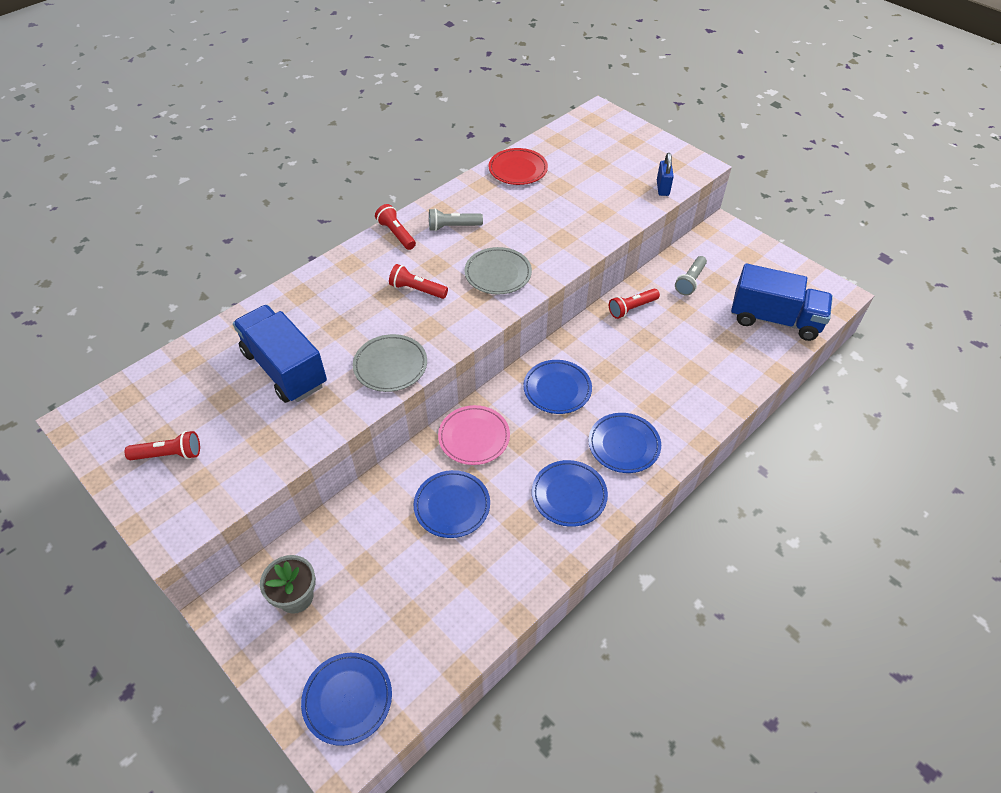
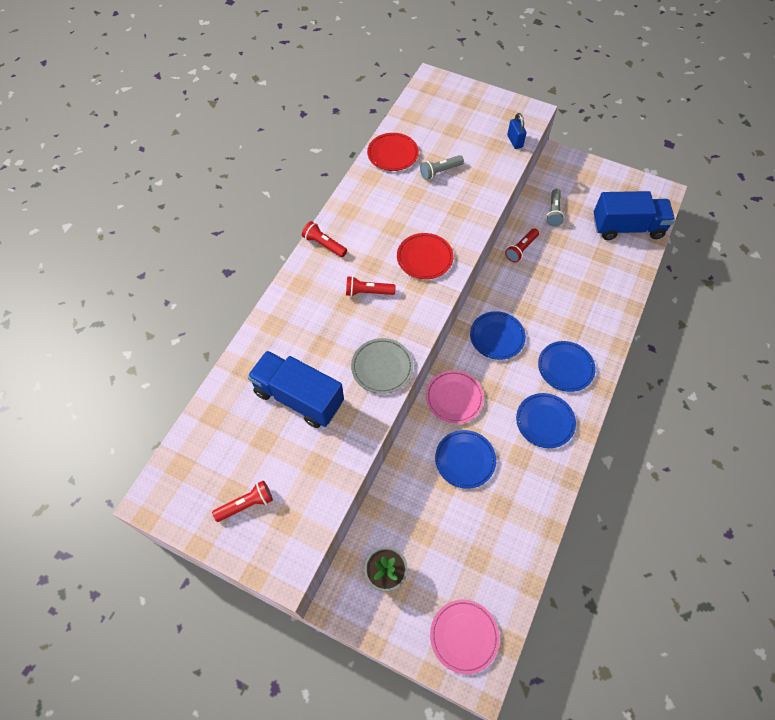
camera: 20 degrees left, 10 degrees up
blue plate [301,653,392,746] -> pink plate [430,599,499,674]
grey flashlight [429,208,483,231] -> grey flashlight moved to [420,155,464,180]
grey plate [464,247,532,294] -> red plate [397,233,453,279]

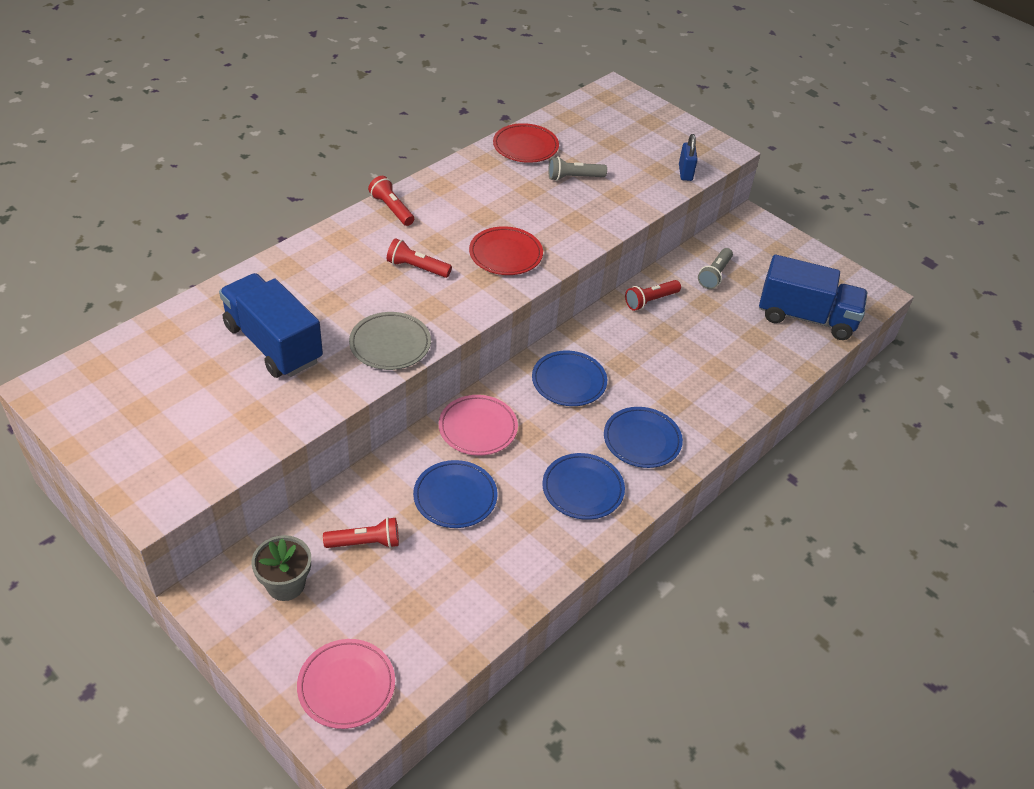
camera: 15 degrees right, 15 degrees down
red flashlight [212,480,273,522] -> red flashlight moved to [323,517,399,548]

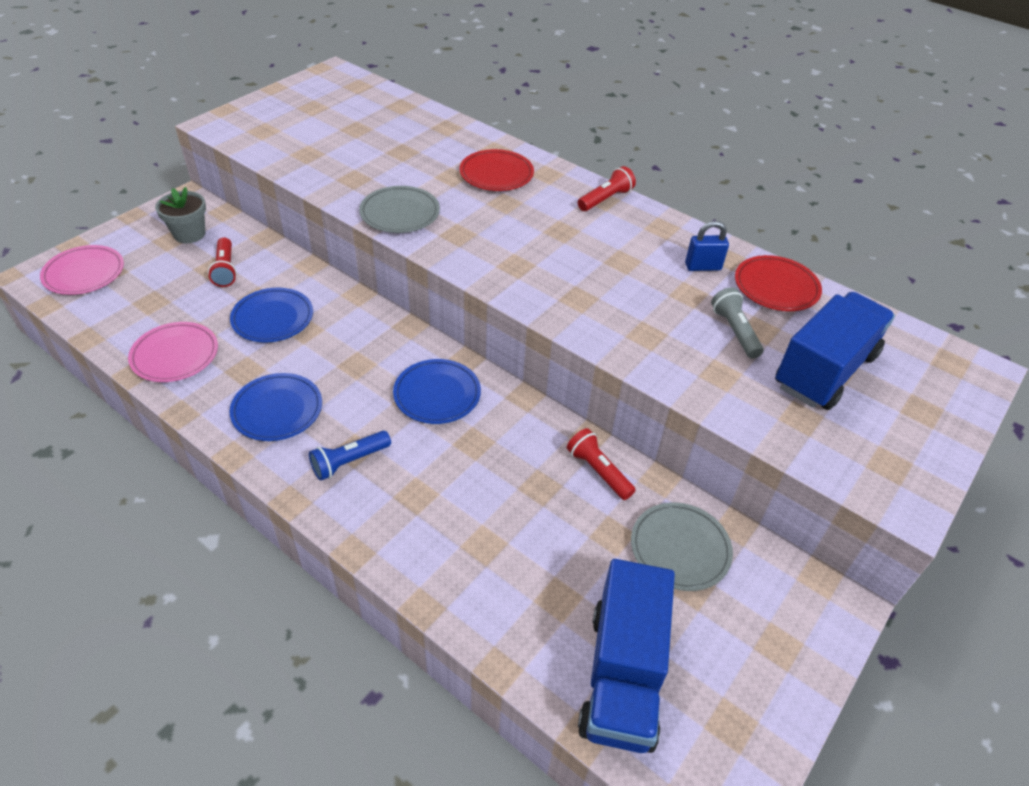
camera: 85 degrees right, 0 degrees up
blue truck [219,273,323,378] -> blue truck moved to [775,292,895,410]
red flashlight [387,238,452,278] -> none
pink plate [439,395,518,456] -> pink plate moved to [128,322,218,382]
red plate [469,226,543,275] -> red plate moved to [460,149,534,191]
blue plate [604,407,683,468] -> blue flashlight [309,431,391,481]
blue padlock [679,134,698,181] -> blue padlock moved to [685,221,729,271]
grey flashlight [698,248,733,289] -> grey plate [631,502,733,591]

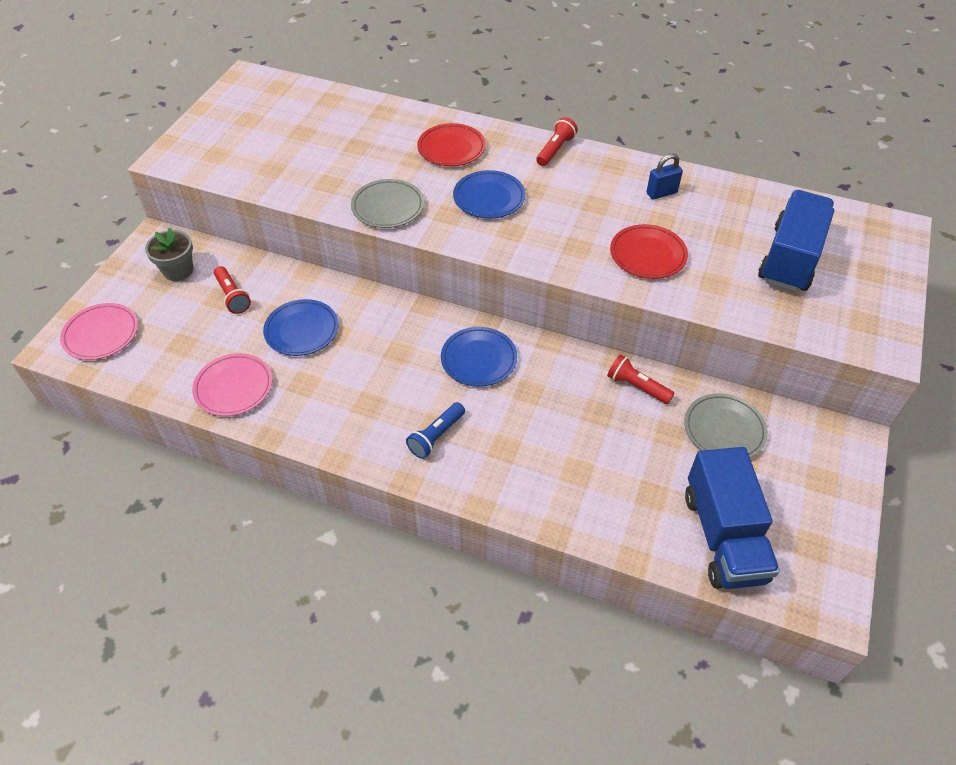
camera: 15 degrees left, 5 degrees up
blue plate [229,373,322,441] -> blue plate moved to [453,170,526,219]
grey flashlight [711,287,764,359] -> none
red plate [735,255,822,311] -> red plate moved to [610,224,688,279]

